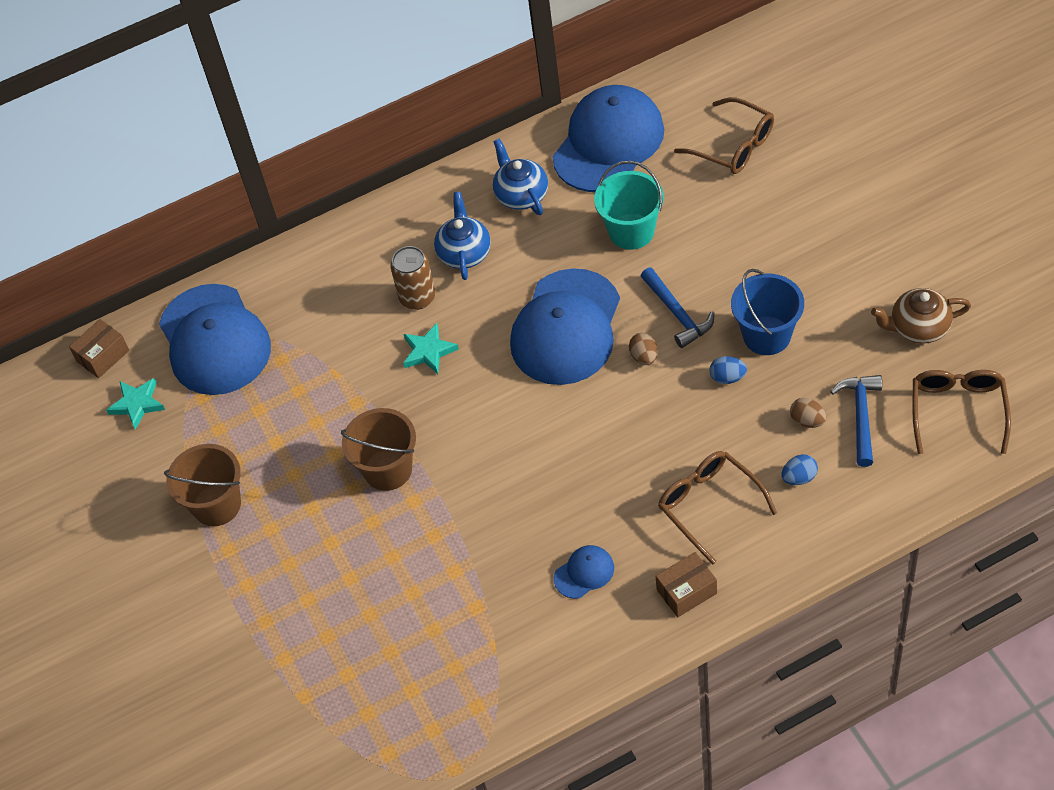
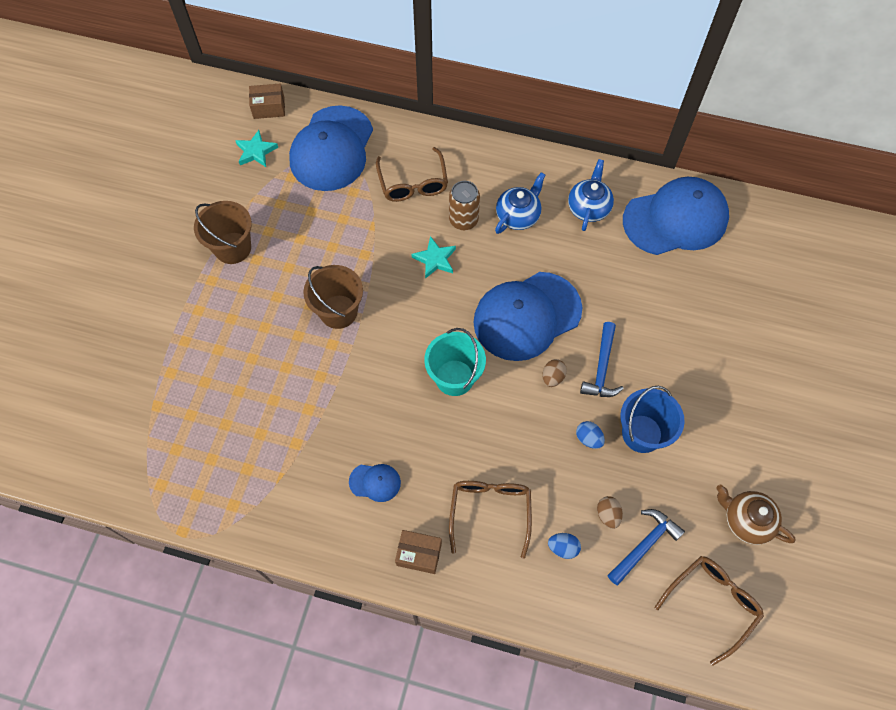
camera: 35 degrees right, 10 degrees up
turquoise bucket [594,161,664,250] -> turquoise bucket moved to [424,328,486,396]
brown glasses [674,97,774,174] -> brown glasses moved to [376,147,448,202]

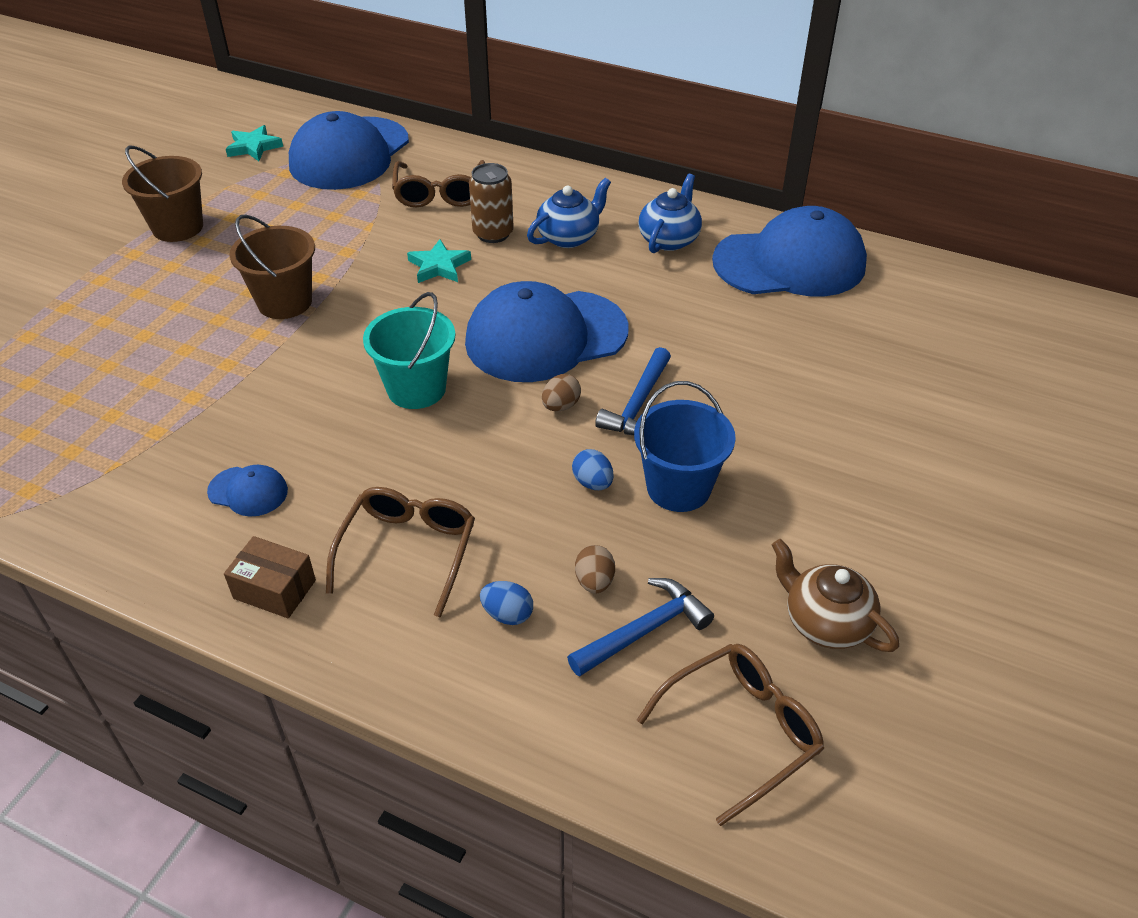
camera: 10 degrees right, 20 degrees down
brown box [249,84,285,119] -> none

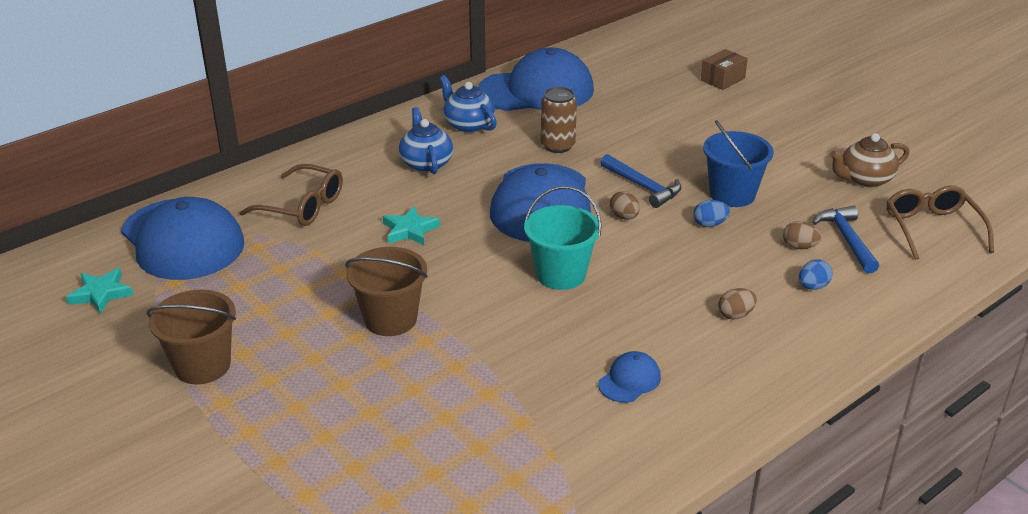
camera: 65 degrees left, 10 degrees down
brown box [224,536,316,618] -> brown box moved to [701,49,748,90]
brown glasses [326,487,475,618] -> brown egg [718,288,757,320]
brown can [469,163,514,243] -> brown can moved to [541,87,577,153]
blue cap [712,206,867,296] -> blue cap turned 60 degrees clockwise [478,47,594,111]

